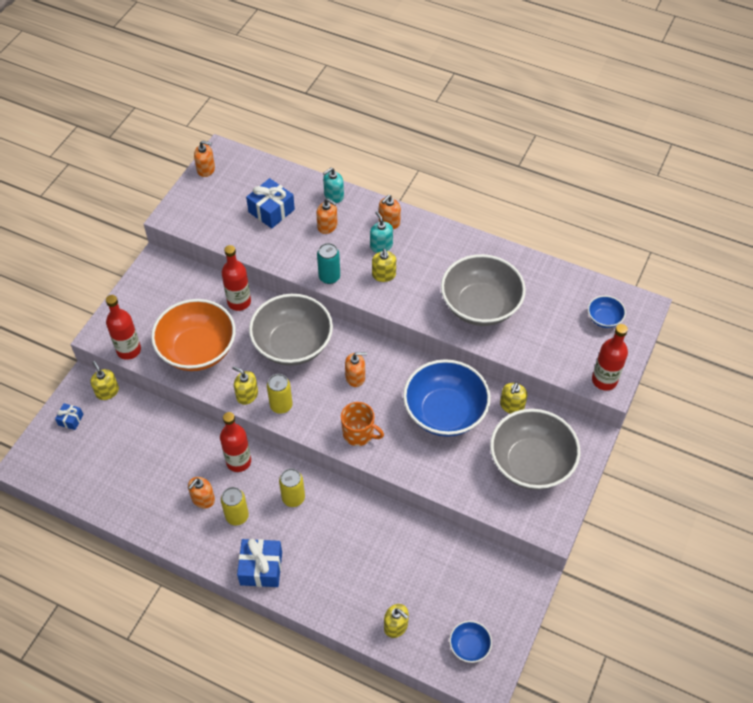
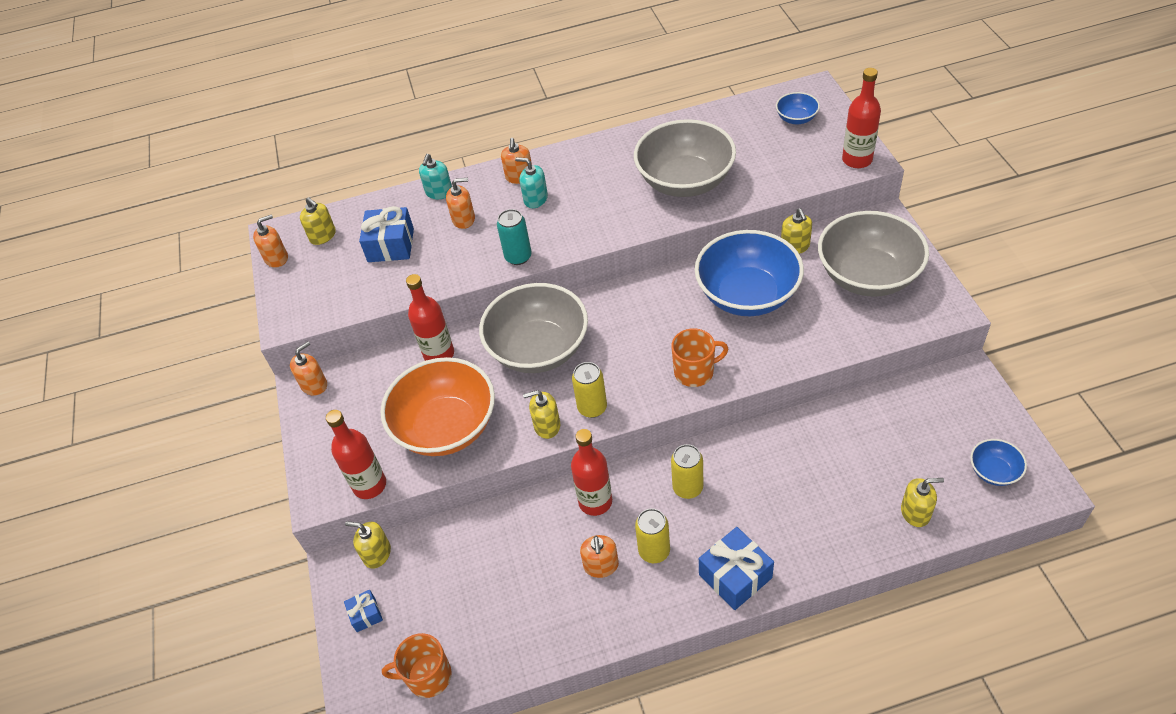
camera: 35 degrees left, 5 degrees down
orange soap dispenser [345,352,367,387] -> orange soap dispenser moved to [290,342,327,396]
yellow soap dispenser [372,249,396,282] -> yellow soap dispenser moved to [300,197,336,245]
none -> orange mug [382,633,452,698]

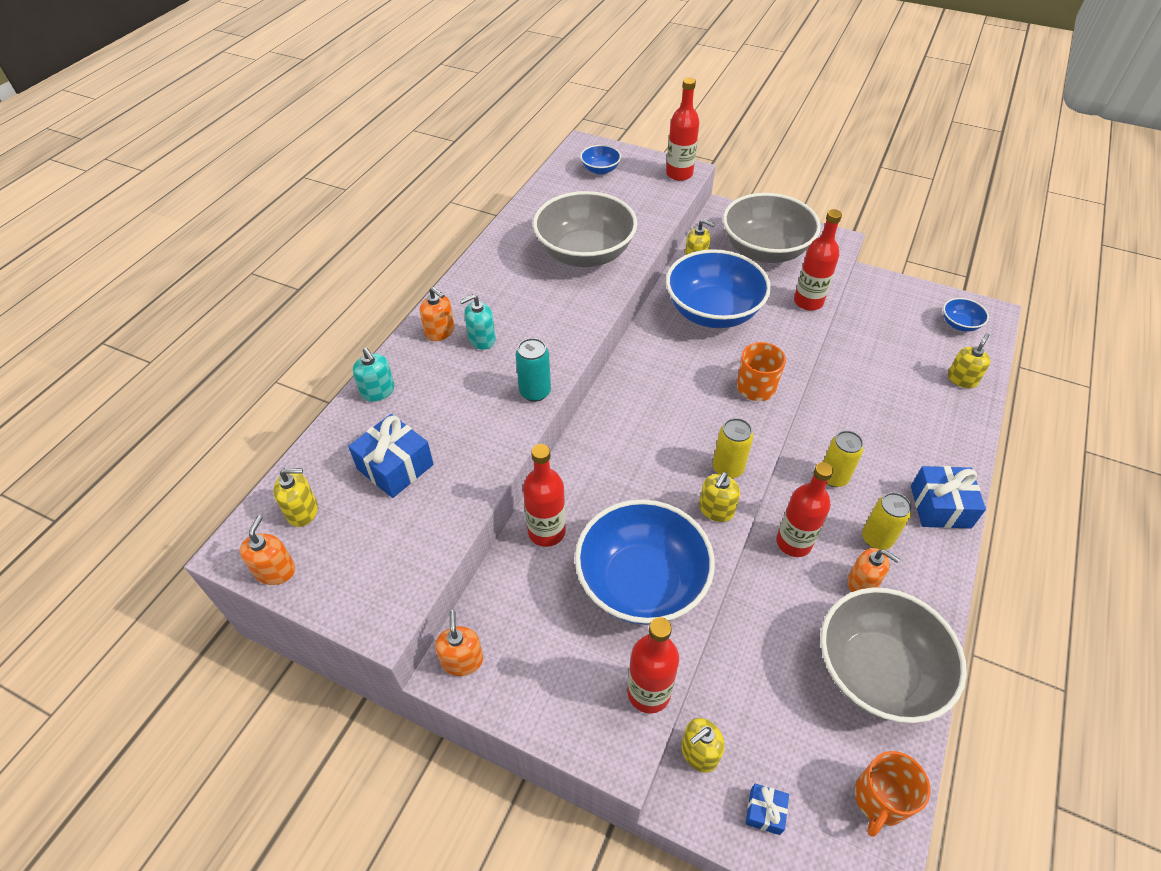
camera: 55 degrees left, 0 degrees up
orange bowl [380,357,495,456] -> blue bowl [575,499,715,625]
orange soap dispenser [446,178,475,229] -> none
grey bowl [479,283,588,373] -> grey bowl moved to [821,587,967,723]
none -> red bottle [794,209,842,311]

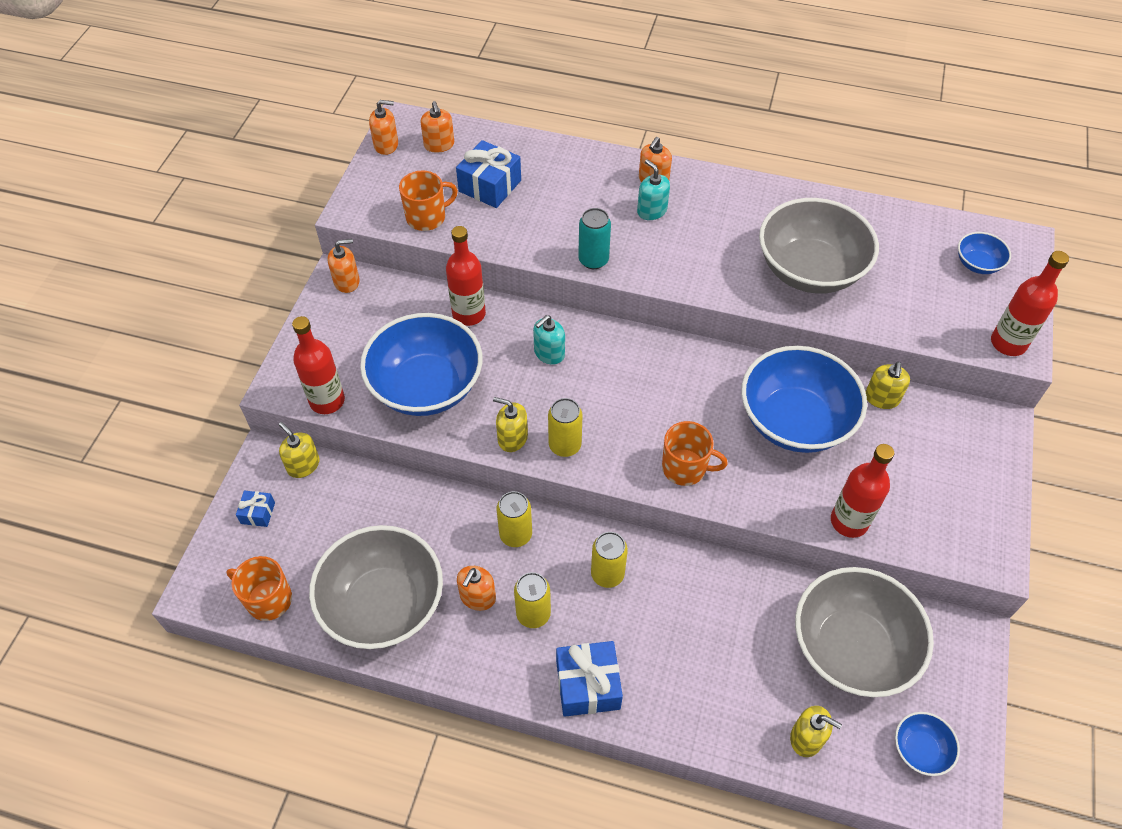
camera: 80 degrees right, 5 degrees up
yellow soap dispenser [273,468,318,527] -> orange soap dispenser [421,101,454,153]
turquoise soap dispenser [353,348,394,402] -> turquoise soap dispenser moved to [533,315,565,365]
grey bowl [723,193,821,263] -> grey bowl moved to [795,567,934,697]
red bottle [777,462,833,557] -> yellow can [497,491,532,547]
none -> orange mug [399,170,458,231]

